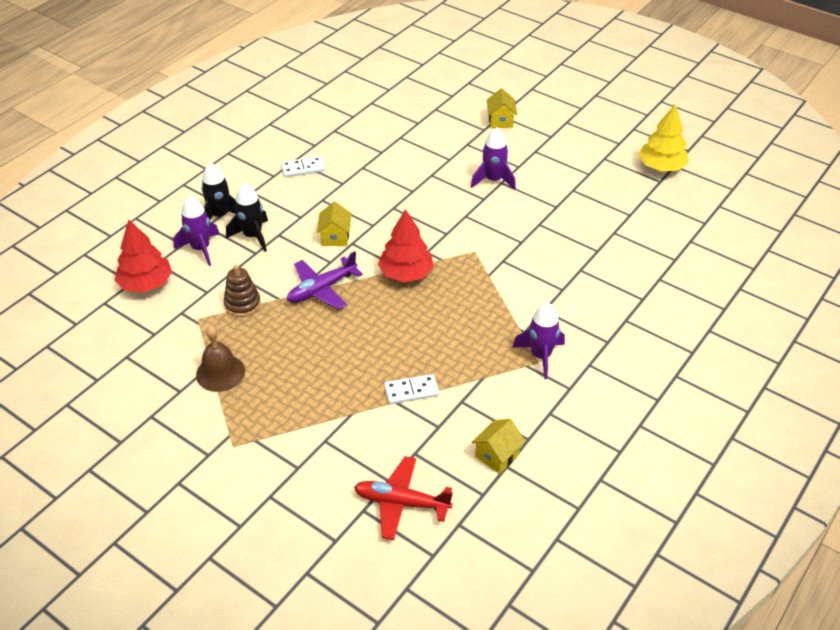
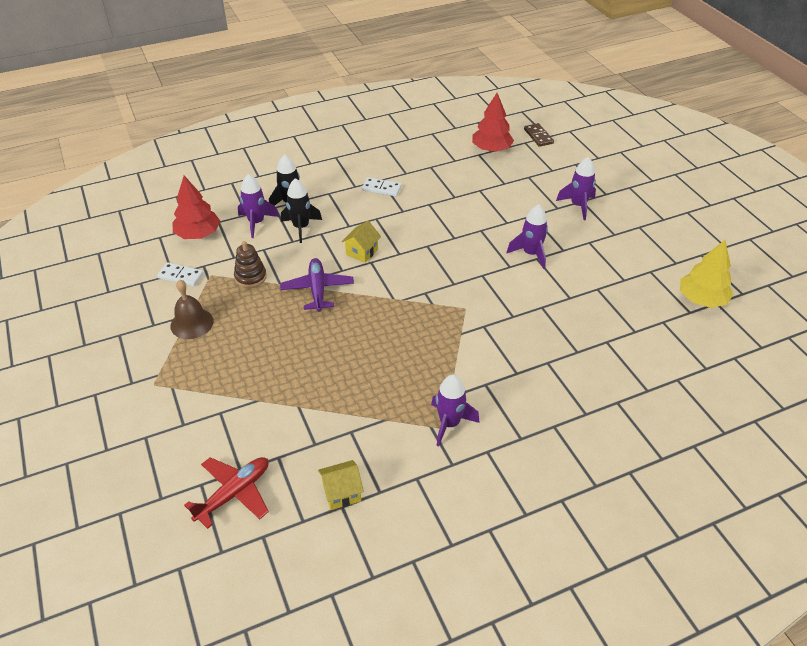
camera: 30 degrees right, 0 degrees up
purple plane [287,251,363,310] -> purple plane turned 90 degrees clockwise [280,258,354,312]
red plane [354,456,453,540] -> red plane turned 90 degrees clockwise [184,457,269,529]
red tree [378,209,434,282] -> red tree moved to [472,93,514,152]
white domino [384,374,439,404] -> white domino moved to [157,262,204,286]
yellow house [487,88,517,128] -> purple rocket [556,157,596,220]
none -> brown domino [524,123,554,147]

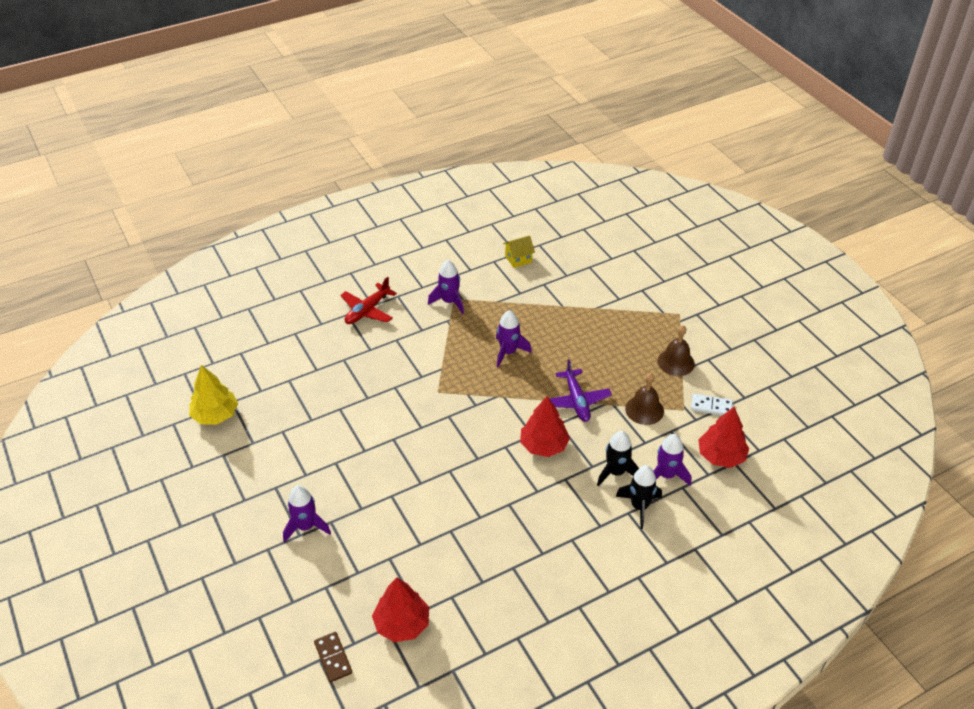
camera: 175 degrees right, 0 degrees up
red plane [184,457,269,529] -> red plane moved to [340,277,397,324]
brown stacking toy [234,241,267,288] -> brown bell [625,373,664,425]
yellow house [342,221,381,263] -> red tree [520,396,570,457]
white domino [362,177,402,196] -> none
purple rocket [507,204,548,269] -> purple rocket moved to [496,310,532,367]

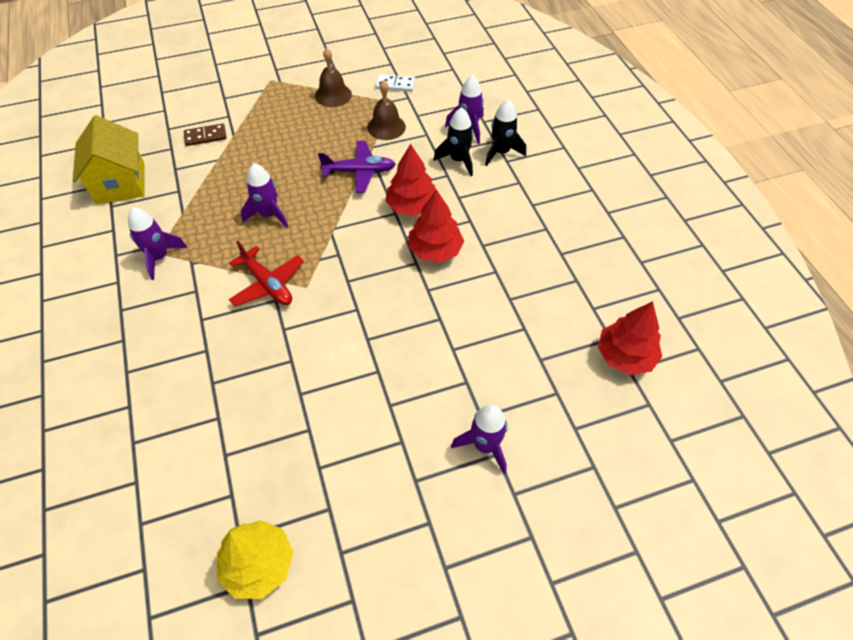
camera: 80 degrees left, 10 degrees up
brown domino [314,632,352,682] -> brown domino moved to [184,124,226,146]
red plane [340,277,397,324] -> red plane moved to [229,241,304,306]
yellow house [503,235,535,268] -> yellow house [72,115,145,204], size x1.90
white domino [691,394,733,415] -> white domino turned 75 degrees clockwise [376,74,415,92]
red tree [698,407,749,468] -> red tree moved to [408,189,464,263]

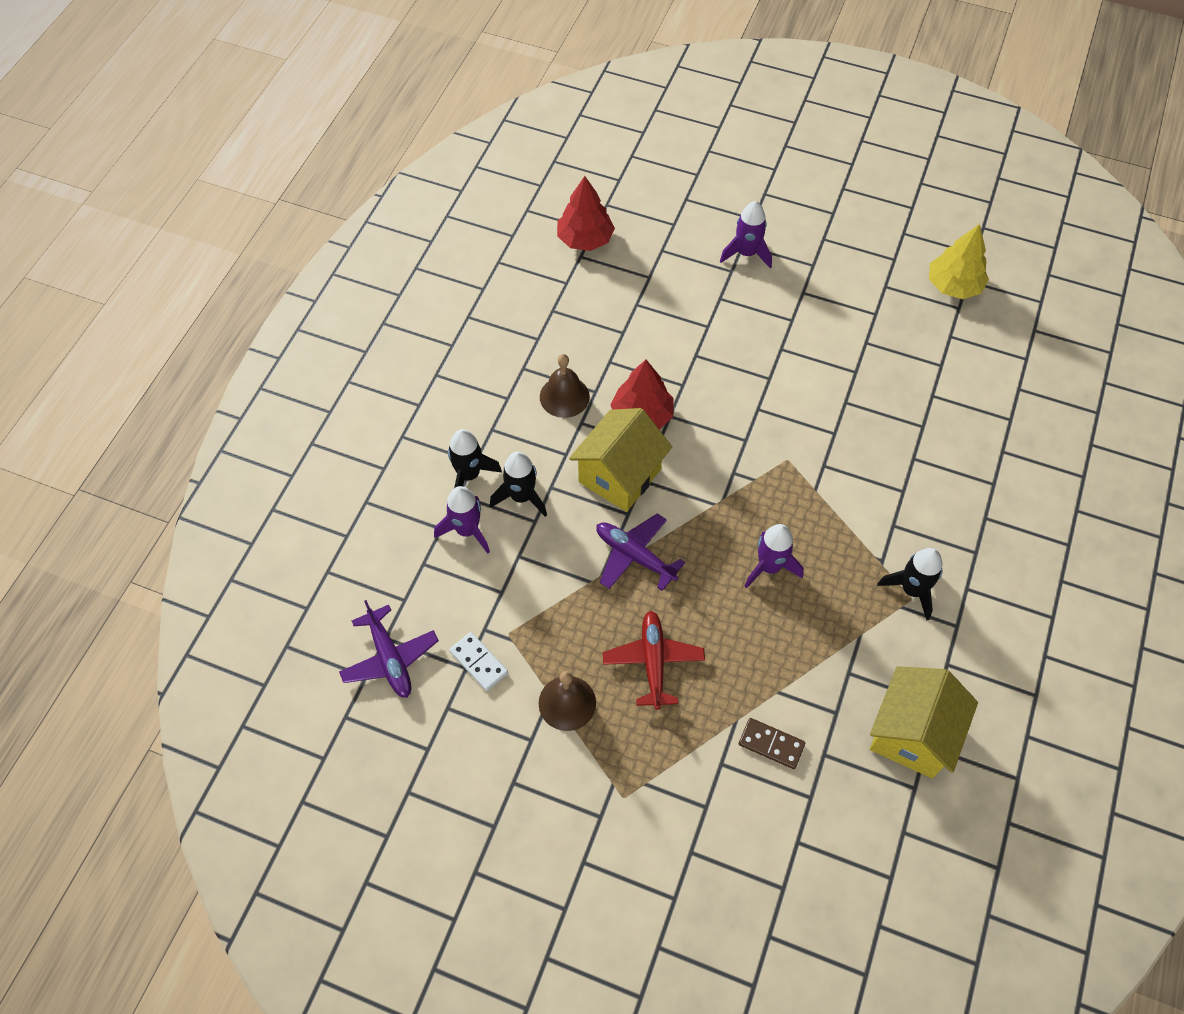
camera: 140 degrees left, 5 degrees up
purple rocket [128,207,187,280] -> black rocket [877,548,943,621]
red plane [229,241,304,306] -> red plane moved to [603,611,705,710]
brown bell [367,80,406,140] -> brown bell moved to [540,354,590,418]
red tree [385,144,436,216] -> yellow house [569,408,672,512]
none -> purple plane [339,600,439,698]

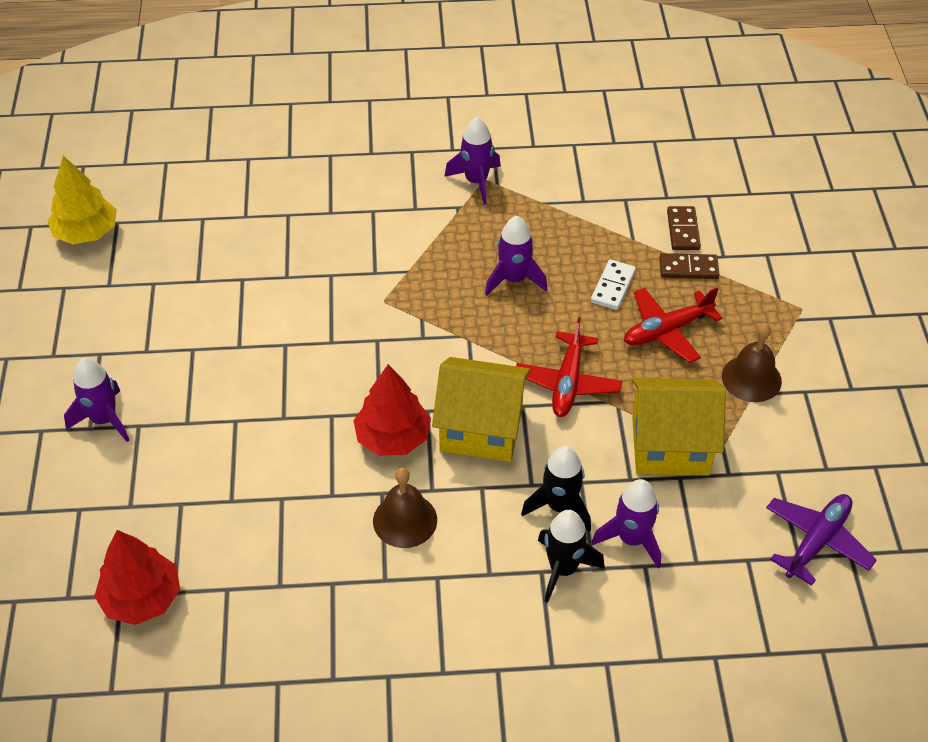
camera: 115 degrees left, 10 degrees down
white domino [450,632,508,691] -> white domino moved to [591,259,636,310]
purple plane [596,513,685,591] -> red plane [516,317,622,417]
yellow house [870,666,978,778] -> yellow house moved to [632,378,726,476]
black rocket [877,548,943,621] -> purple rocket [444,117,501,205]
none -> brown domino [659,253,719,279]

